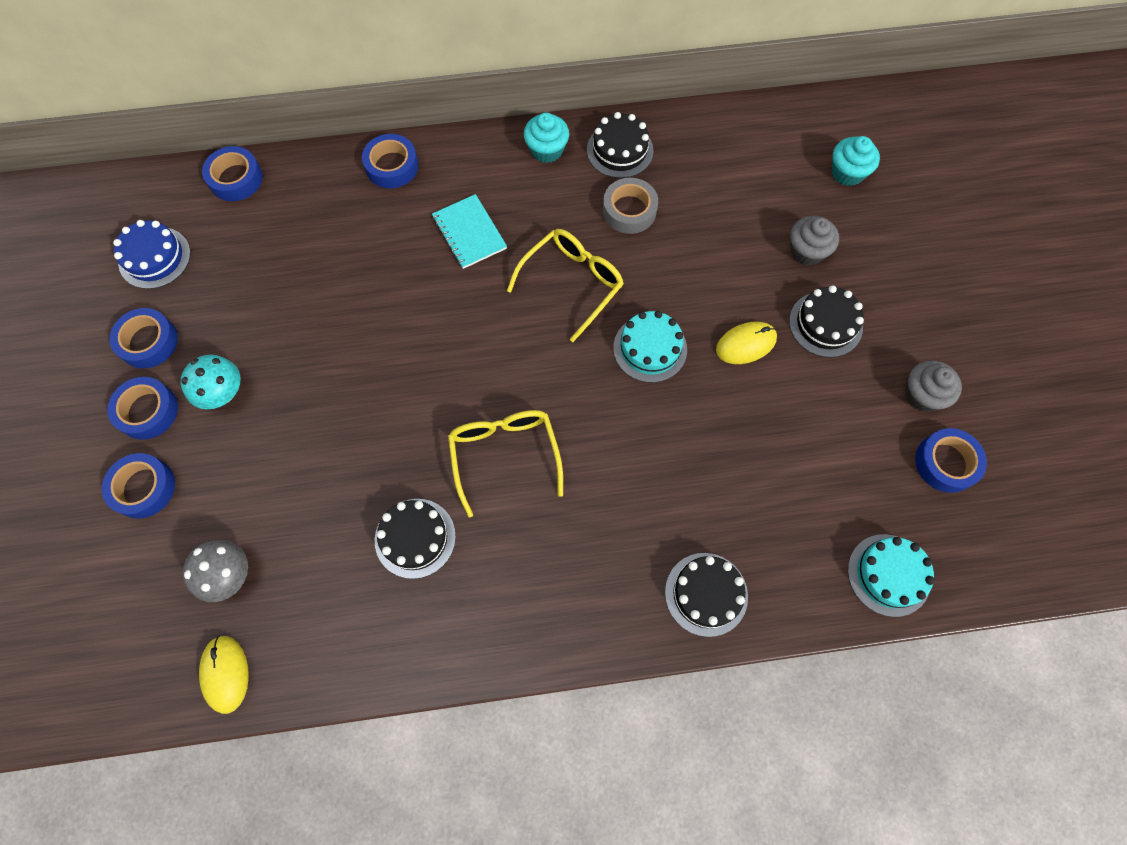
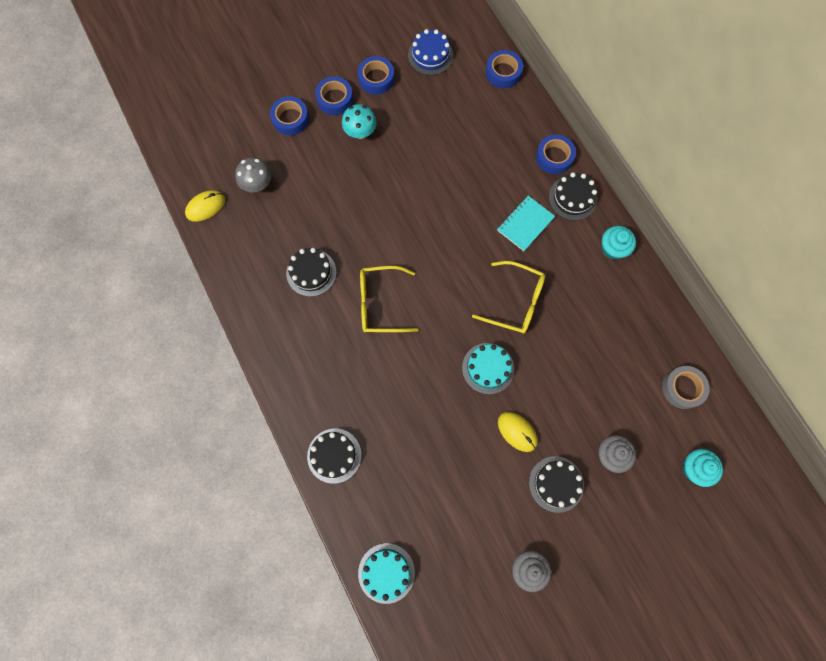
camera: 70 degrees right, 5 degrees up
yellow glasses [448,410,563,518] -> yellow glasses turned 150 degrees counterclockwise [360,266,418,332]
black cake [587,112,653,178] -> black cake moved to [549,172,597,221]
grey tape [603,178,658,234] -> grey tape moved to [662,366,710,409]
blue tape [915,428,987,493] -> none

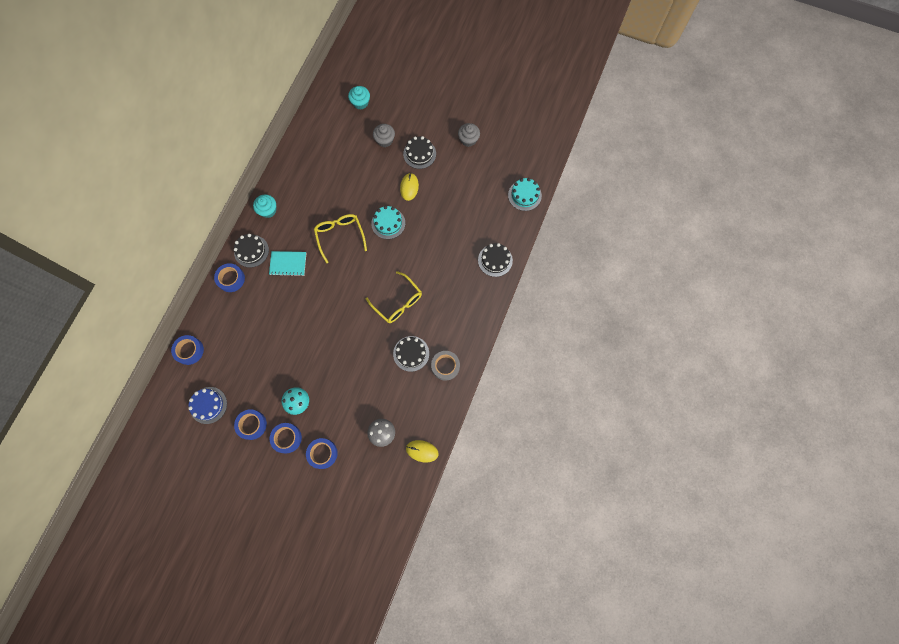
camera: 130 degrees left, 0 degrees up
grey tape [662,366,710,409] -> grey tape moved to [431,351,460,381]

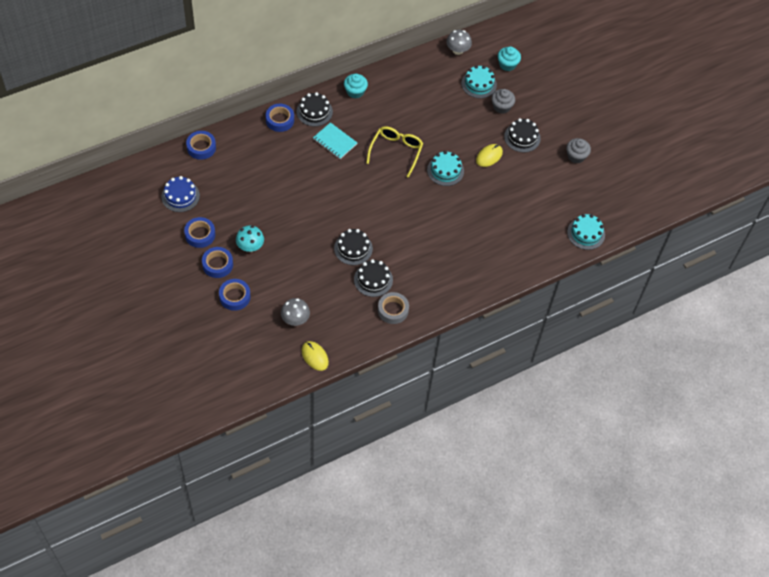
camera: 35 degrees right, 15 degrees down
yellow glasses [366,271,422,323] -> none
black cake [478,243,513,277] -> black cake moved to [334,229,373,265]
none -> grey mushroom [446,30,472,55]
none -> turquoise cake [462,65,497,98]

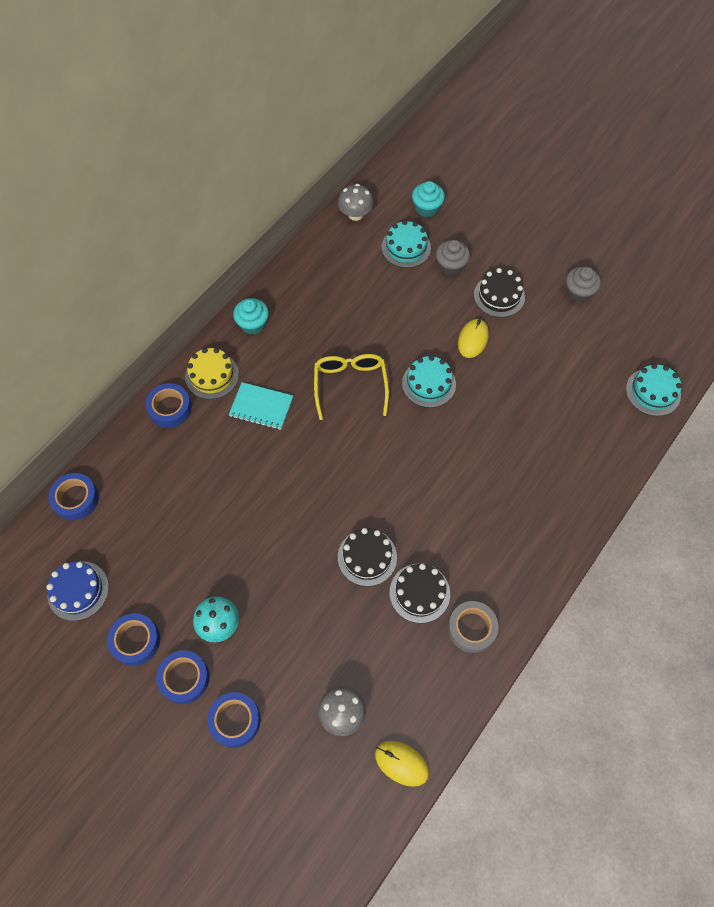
camera: 20 degrees left, 5 degrees up
black cake [297,92,333,126] -> yellow cake [185,348,239,399]

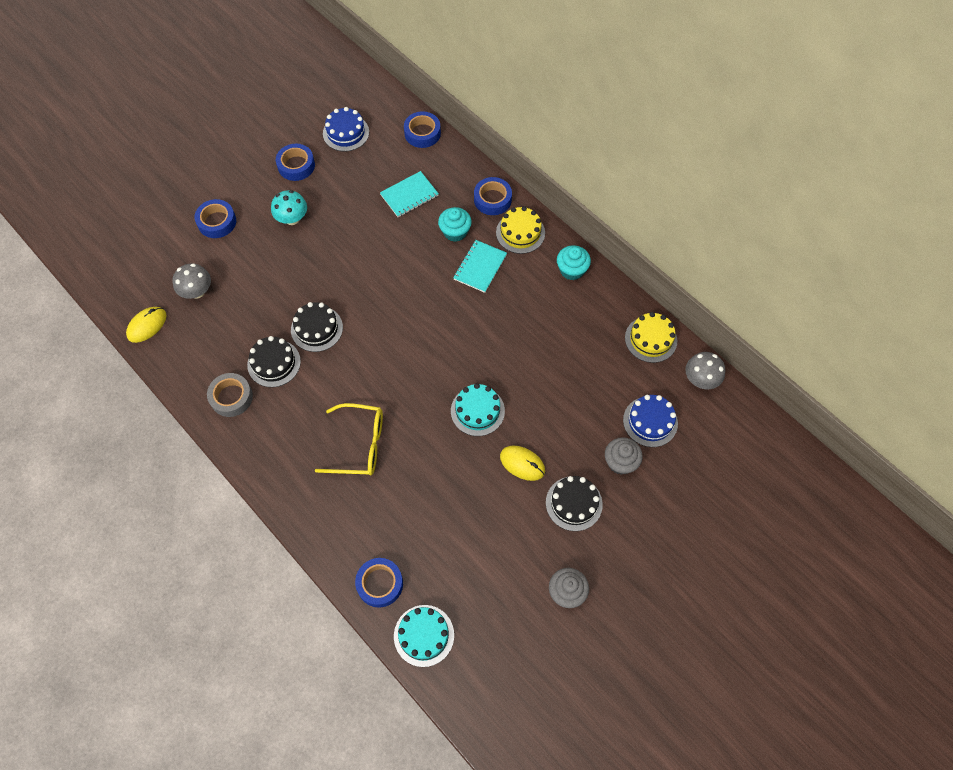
camera: 100 degrees right, 0 degrees up
blue tape [156,650,209,704] -> blue tape moved to [355,558,403,608]
yellow glasses [314,354,389,420] -> yellow glasses moved to [315,403,383,475]
turquoise cake [382,220,431,268] -> blue cake [623,395,678,447]
turquoise cupcake [412,181,445,217] -> turquoise cupcake moved to [438,207,472,242]
none -> turquoise notebook [380,171,439,217]
none -> yellow cake [625,312,677,363]

